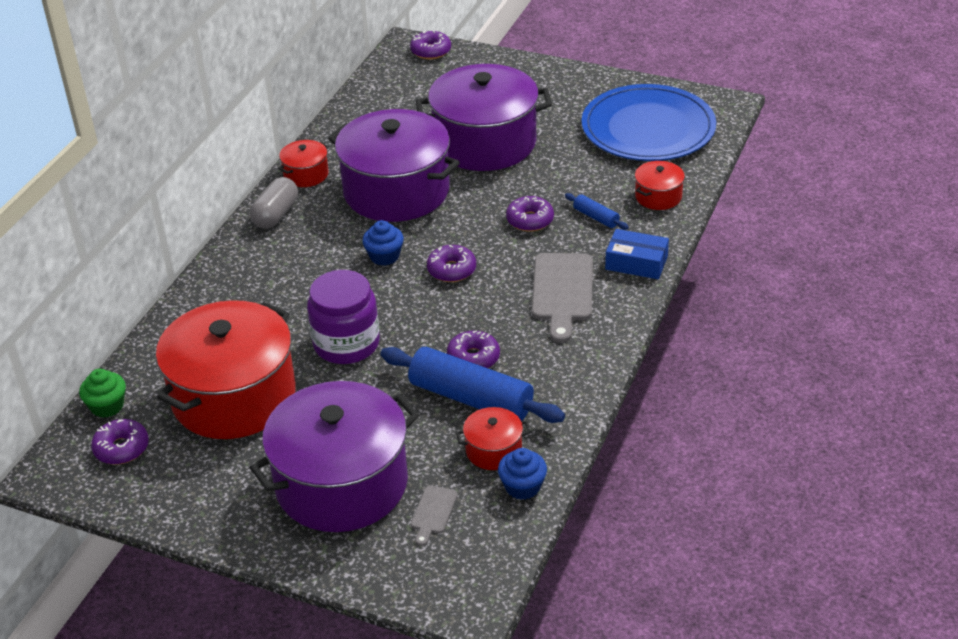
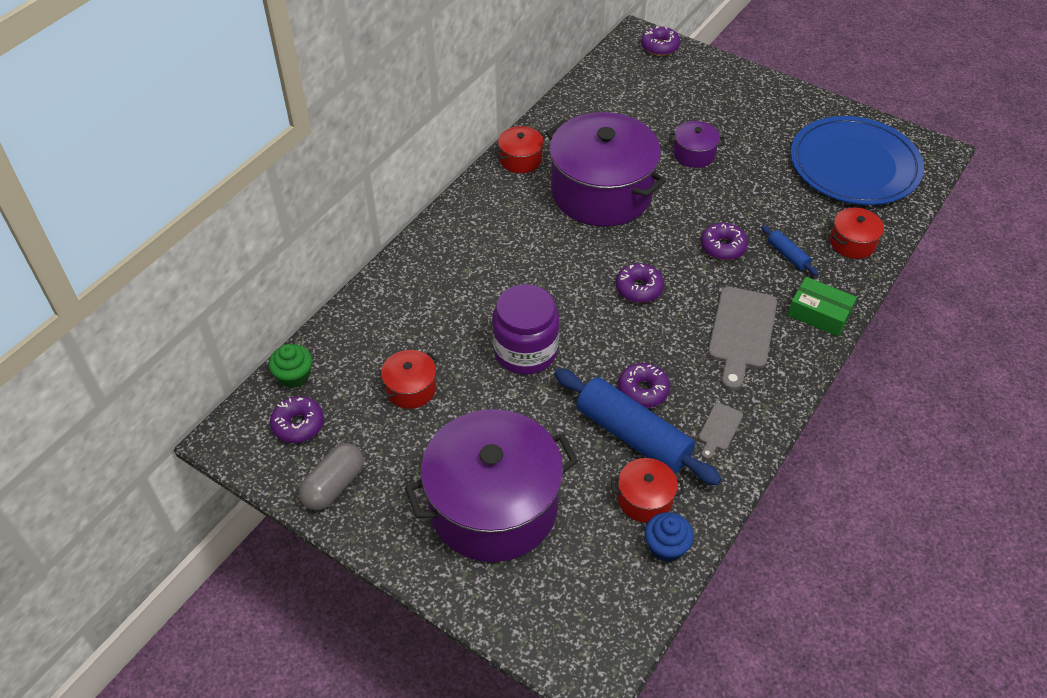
camera: 10 degrees right, 10 degrees up
red pot [156,300,296,439] -> red pot [379,350,438,409], size x0.43
grey capsule [250,177,298,229] -> grey capsule moved to [299,443,364,510]
blue cupcake [362,220,404,266] -> none
grey cutting board [411,485,458,546] -> grey cutting board moved to [698,403,743,459]
purple pot [416,64,552,171] -> purple pot [669,121,725,168], size x0.43
blue box [605,229,669,279] -> green box [788,277,857,336]

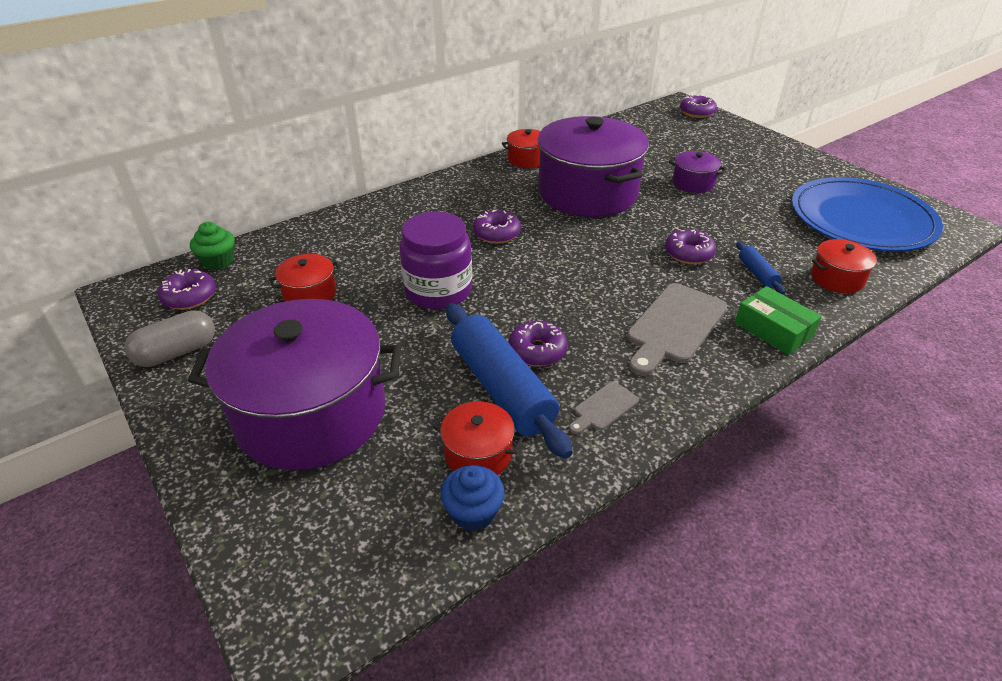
camera: 20 degrees right, 10 degrees down
purple donut [616,263,664,303] -> purple donut moved to [473,210,521,244]

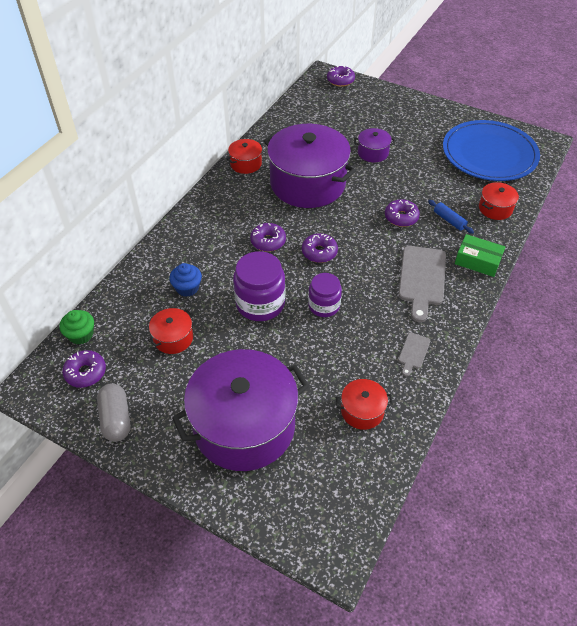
camera: 25 degrees left, 10 degrees up
grey capsule [124,310,215,367] -> grey capsule turned 45 degrees counterclockwise [97,383,130,442]
blue cupcake [440,465,505,531] -> blue cupcake moved to [169,263,202,297]
blue rolling pin [446,303,573,459] -> none
purple donut [508,321,568,366] -> purple donut moved to [302,233,338,263]
none -> purple jar [308,273,342,317]

